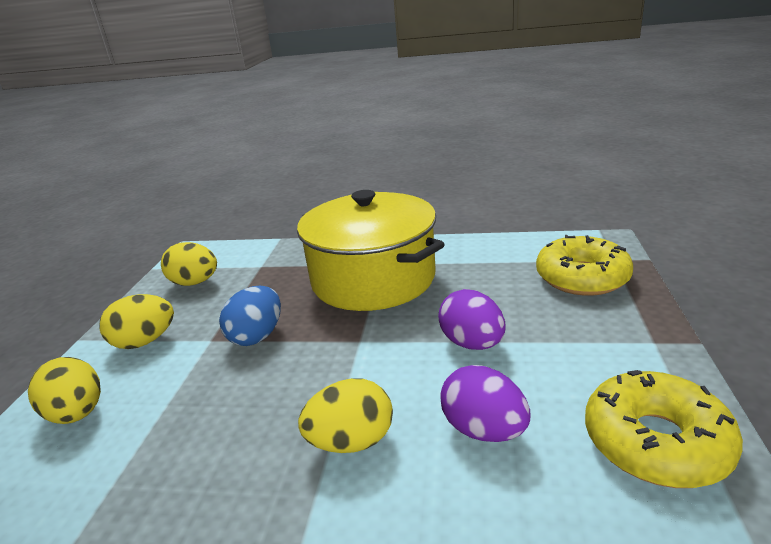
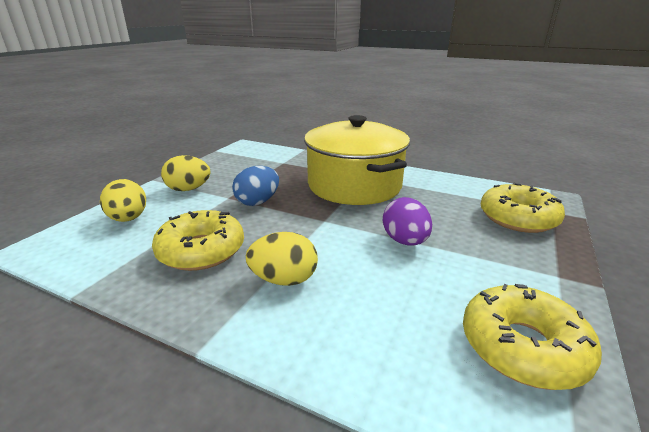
camera: 15 degrees right, 0 degrees up
yellow egg [161,242,217,286] -> none
purple egg [440,365,530,442] -> none
none -> yellow donut [152,210,244,271]

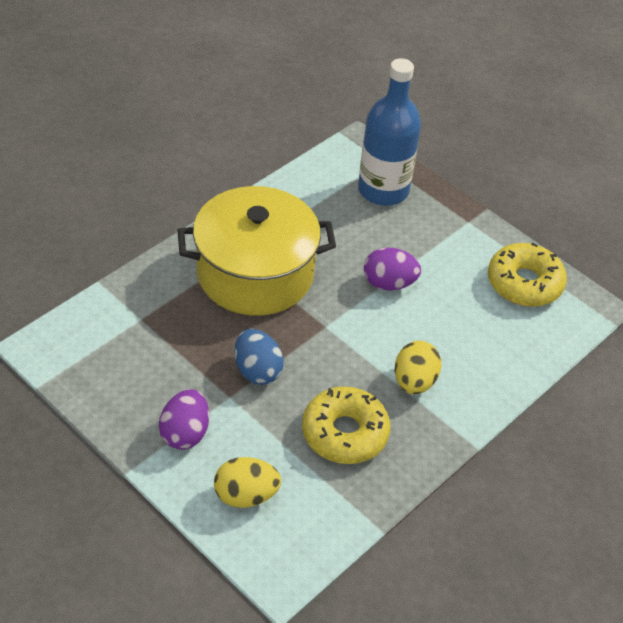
camera: 75 degrees left, 20 degrees up
yellow egg [161,155,211,191] -> purple egg [159,389,209,450]
yellow donut [481,182,565,233] -> blue bottle [358,58,421,206]

